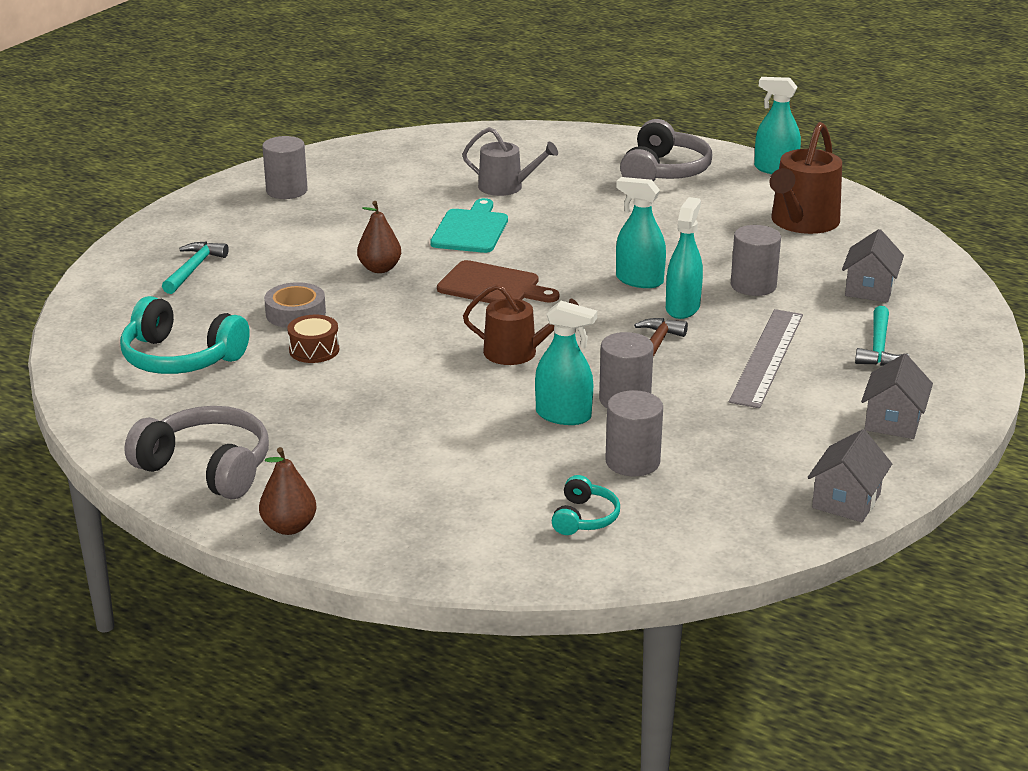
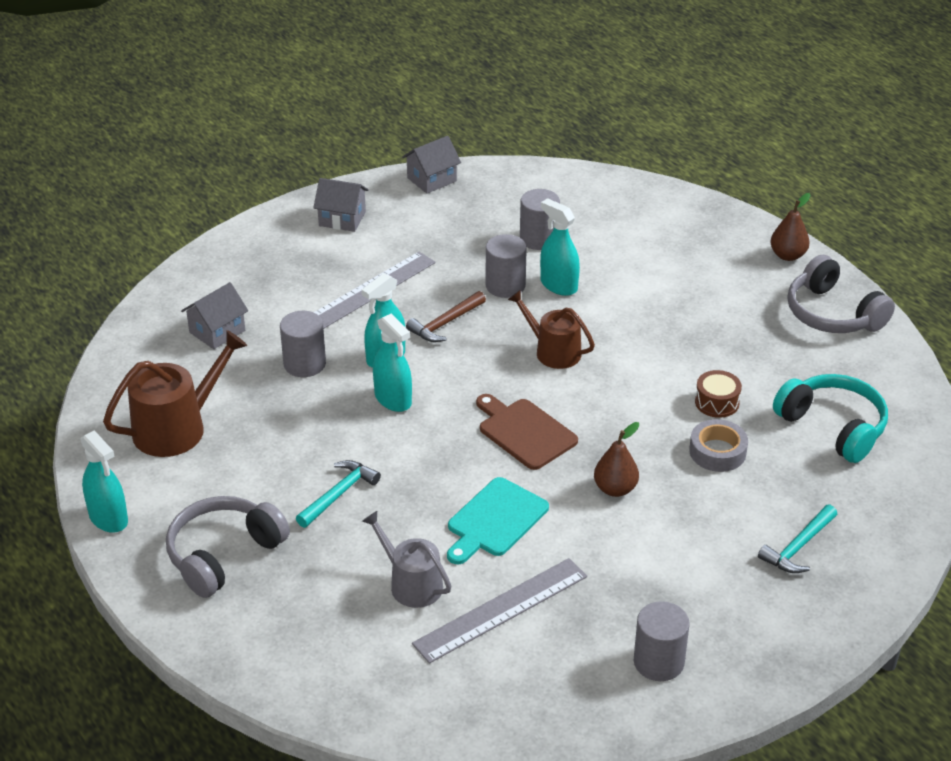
camera: 155 degrees left, 10 degrees up
turquoise headphones [552,475,620,535] -> none
turquoise hammer [855,306,909,366] -> turquoise hammer moved to [296,460,381,528]
grey house [861,354,933,439] -> grey house turned 60 degrees clockwise [313,178,368,232]
none -> grey ruler [412,558,587,664]

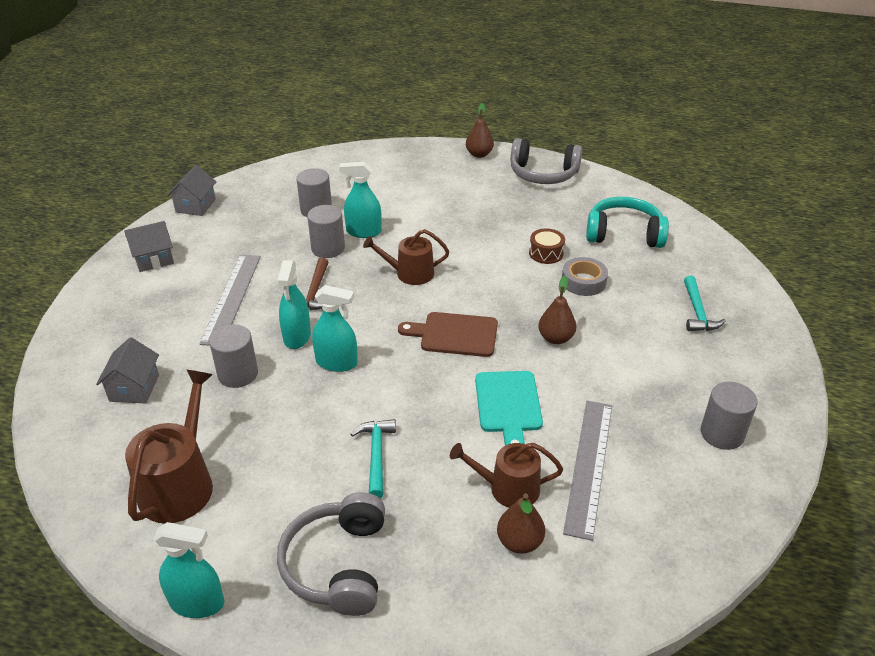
camera: 40 degrees left, 0 degrees up
grey watering can [362,511,451,608] -> brown watering can [450,443,563,508]
none -> brown pear [497,493,545,554]

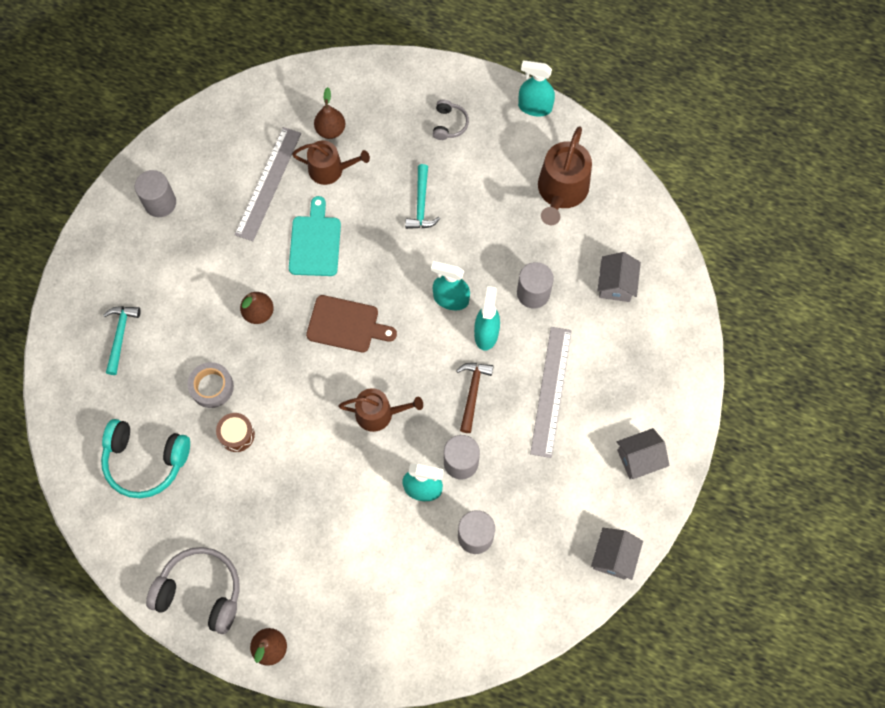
camera: 175 degrees left, 30 degrees up
grey headphones [277,492,385,616] -> grey headphones [433,100,469,140], size x0.52

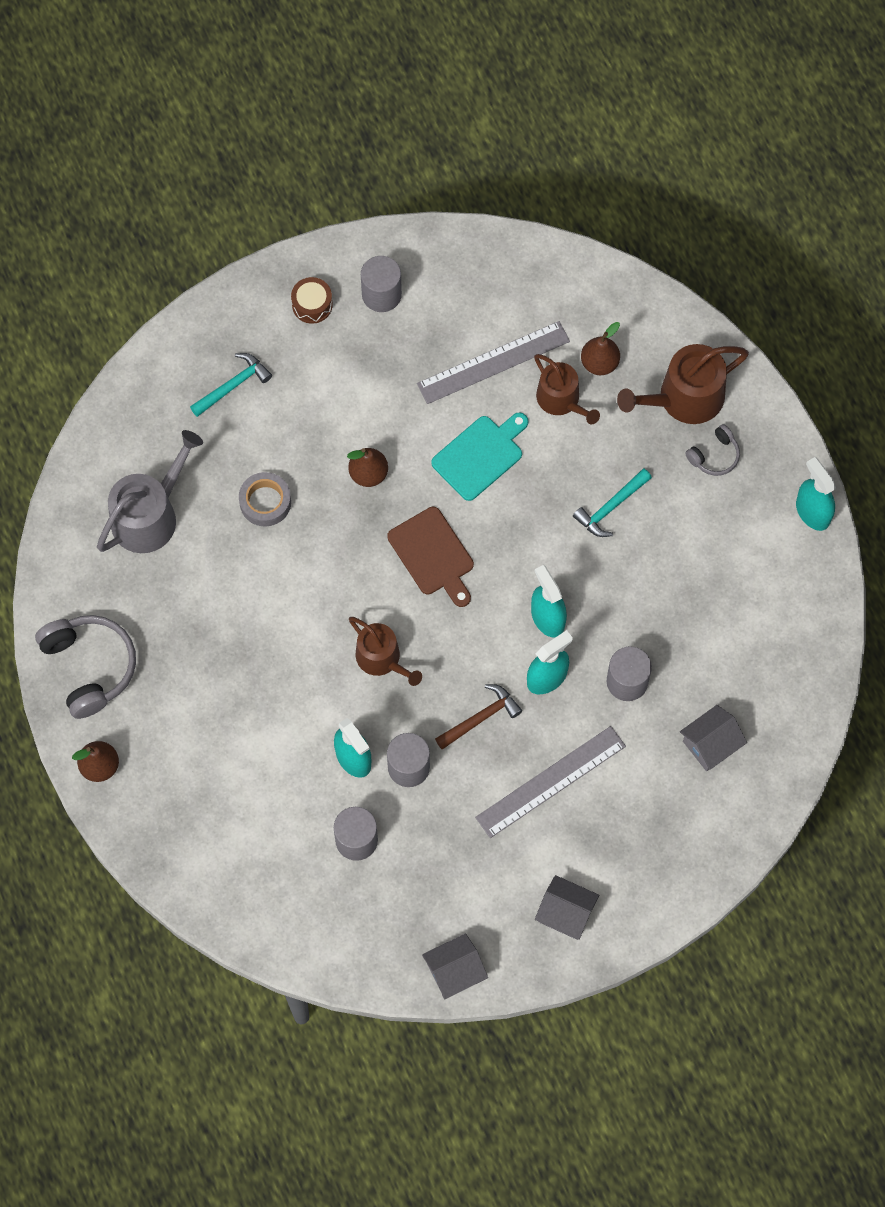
camera: 45 degrees right, 0 degrees up
turquoise headphones [101,419,190,498] -> grey watering can [97,430,203,553]
brown drum [216,413,255,452] -> brown drum moved to [291,277,333,324]
brown watering can [538,126,592,225] -> brown watering can moved to [617,344,749,424]

